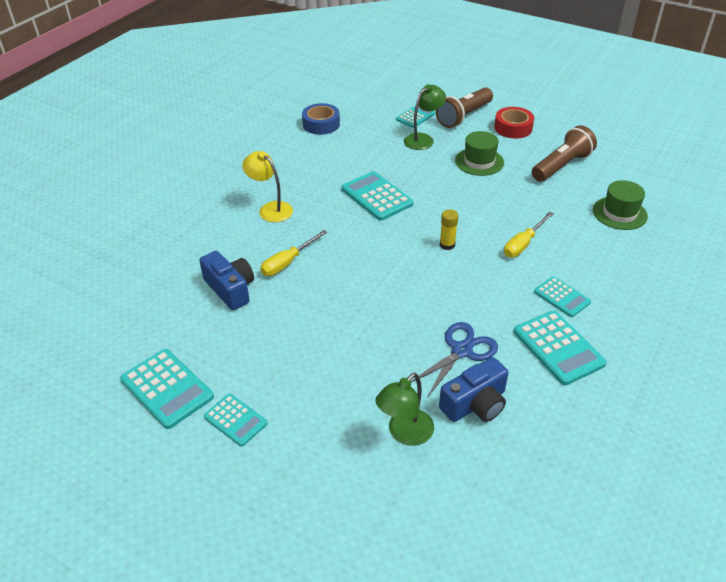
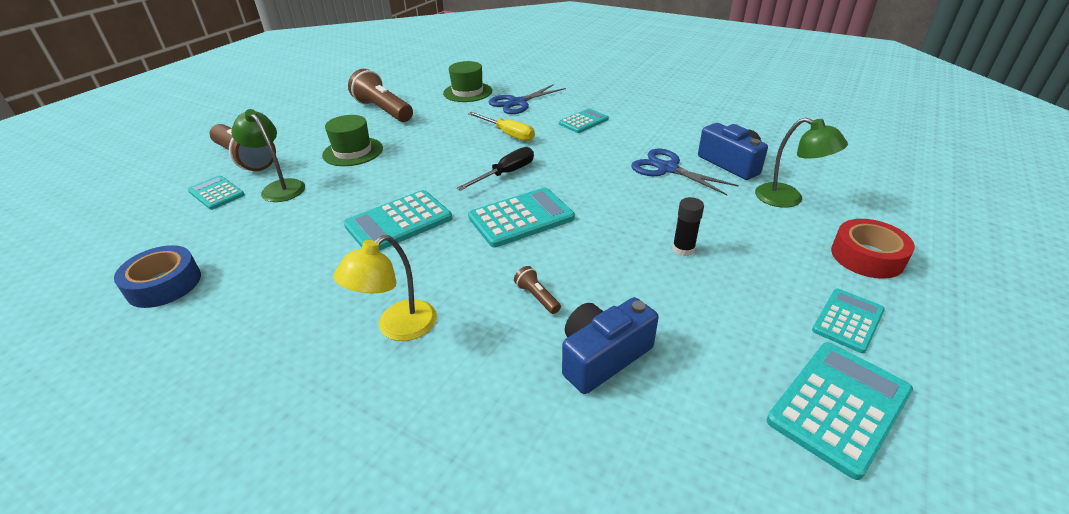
camera: 90 degrees left, 5 degrees down
yellow screwdriver [260,230,328,276] -> brown flashlight [514,266,561,314]
yellow glue stick [440,209,458,250] -> black screwdriver [457,147,534,191]
red tape [494,107,534,139] -> red tape moved to [831,219,915,279]
turquoise calculator [514,311,607,385] -> turquoise calculator moved to [468,187,575,248]
none -> blue scissors [489,84,566,114]
none -> black glue stick [672,197,704,256]

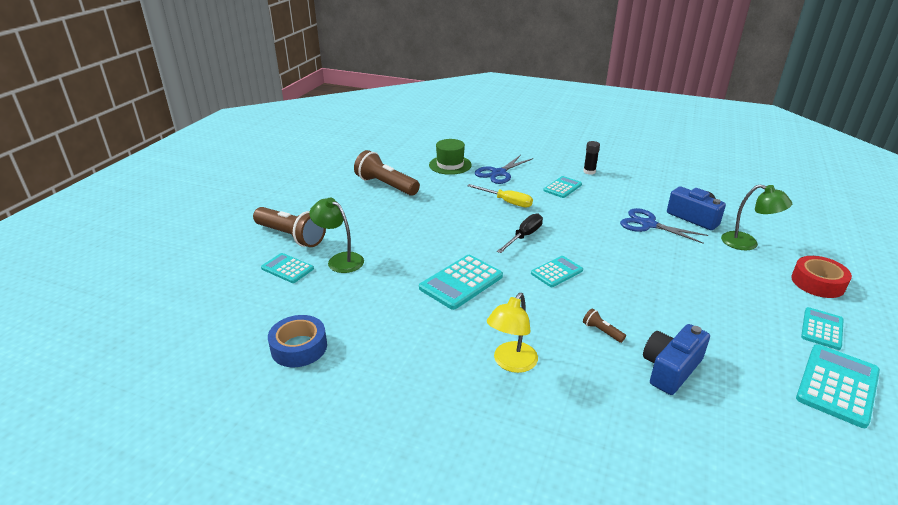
camera: 10 degrees left, 5 degrees down
green hat [322,115,383,166] -> none
turquoise calculator [468,187,575,248] -> turquoise calculator [531,256,583,287], size x0.63
black glue stick [672,197,704,256] -> black glue stick moved to [583,141,600,175]

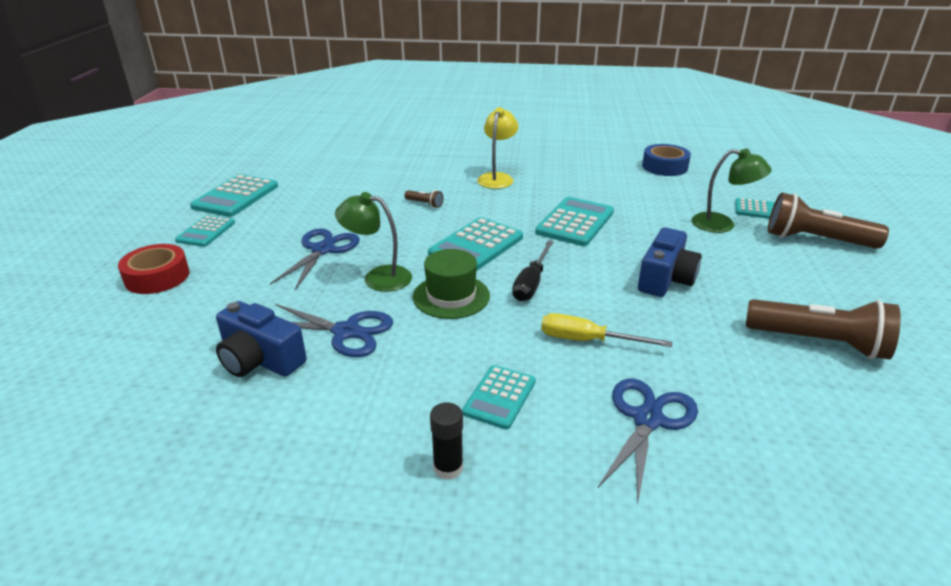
camera: 165 degrees right, 0 degrees up
green hat [429,139,472,175] -> green hat moved to [413,249,490,319]
turquoise calculator [531,256,583,287] -> turquoise calculator [428,217,523,271], size x1.59
blue camera [643,324,710,395] -> blue camera moved to [638,227,702,297]
green lamp [721,184,792,250] -> green lamp moved to [335,192,412,292]
none -> blue scissors [270,228,360,290]

